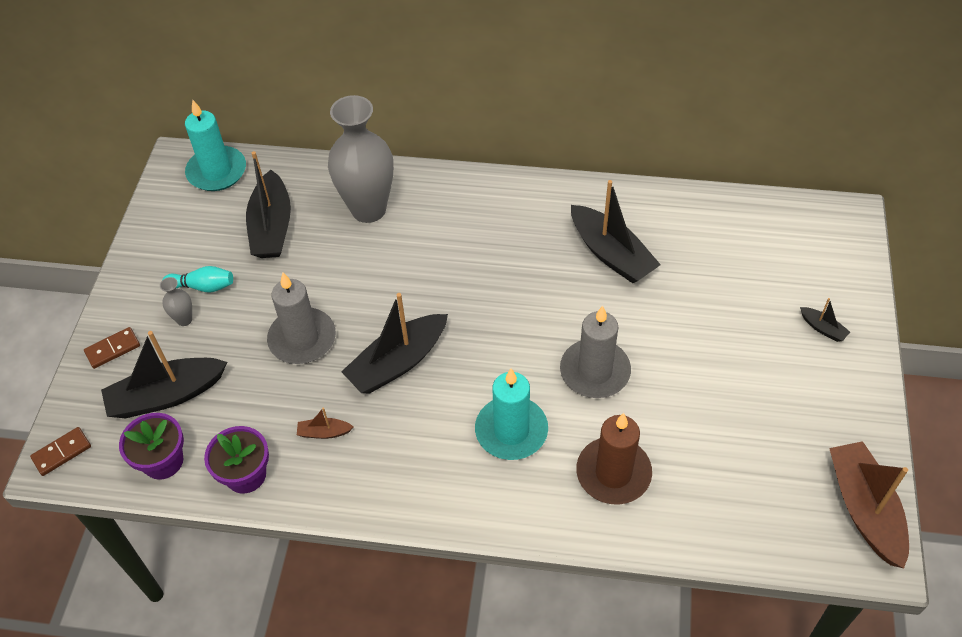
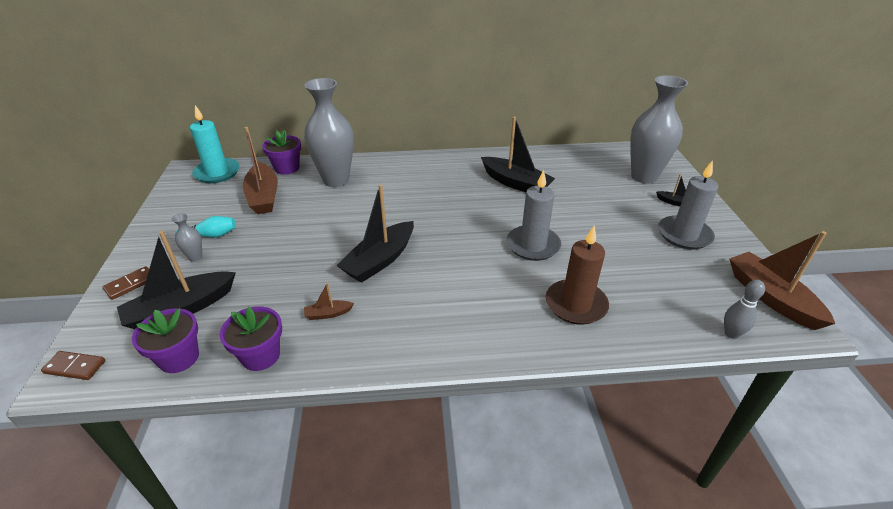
camera: 15 degrees left, 15 degrees down
brown domino [30,427,91,476] -> brown domino turned 60 degrees clockwise [41,351,105,380]
black boat [246,151,291,258] -> brown boat [243,127,278,214]
grey candle [267,272,336,364] -> grey candle moved to [658,160,718,250]
turquoise candle [475,368,548,460] -> none
none -> purple flower pot [262,130,301,175]
none -> grey vase [630,75,688,184]
none -> grey bowling pin [724,280,765,339]

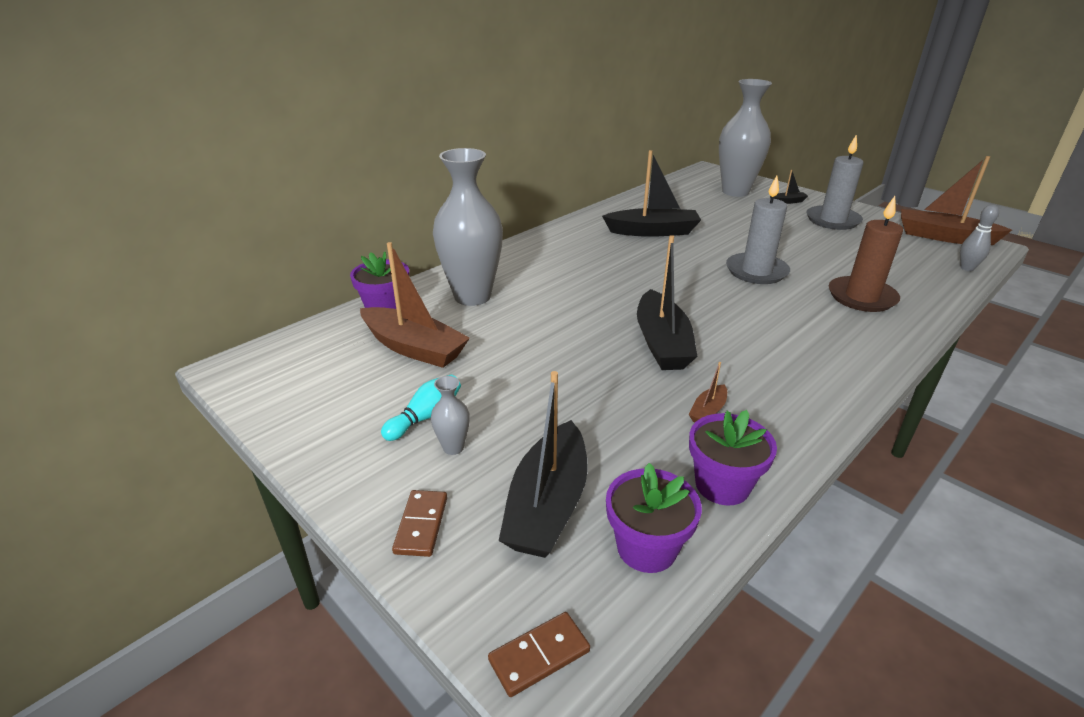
camera: 40 degrees left, 5 degrees down
turquoise candle [190,105,240,183] -> none

